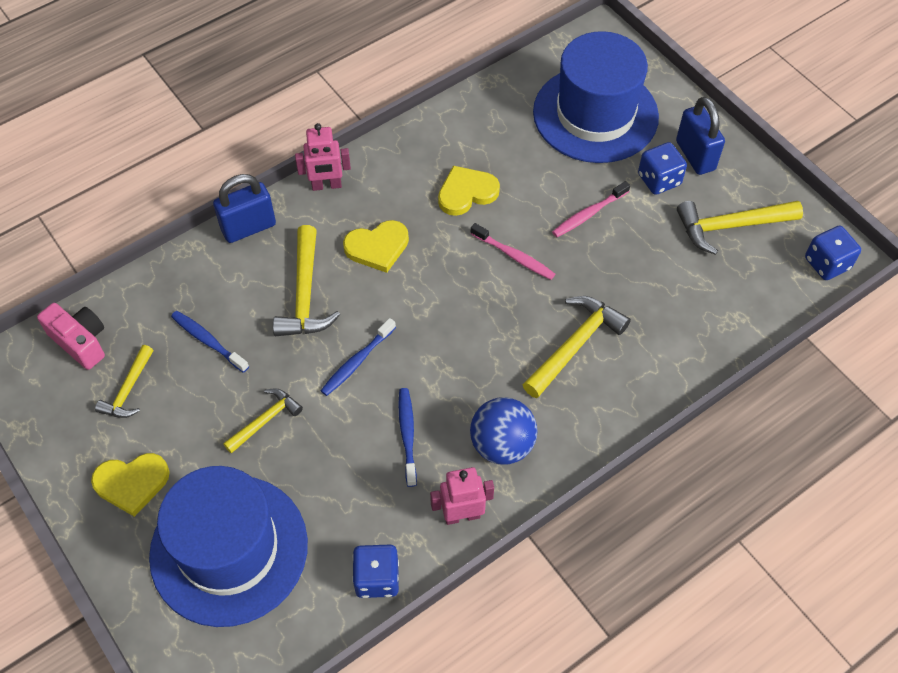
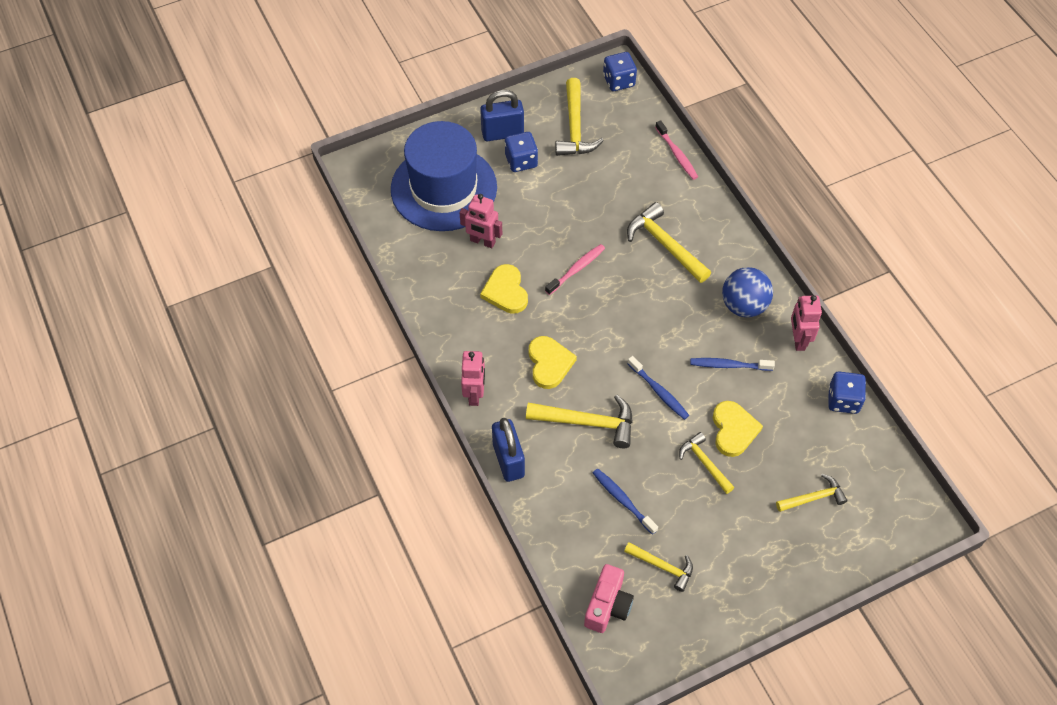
camera: 80 degrees left, 0 degrees up
pink camera [37,303,105,370] -> pink camera turned 150 degrees clockwise [584,564,634,633]
yellow heart [91,453,169,517] -> yellow heart moved to [713,401,763,457]
blue hat [149,466,308,627] -> yellow hammer [776,474,848,512]
blue toothbrush [171,311,249,373] -> blue toothbrush turned 90 degrees clockwise [593,468,658,535]
pink toothbrush [552,181,630,237] -> pink toothbrush moved to [655,120,698,180]
none -> pink robot [460,194,502,248]

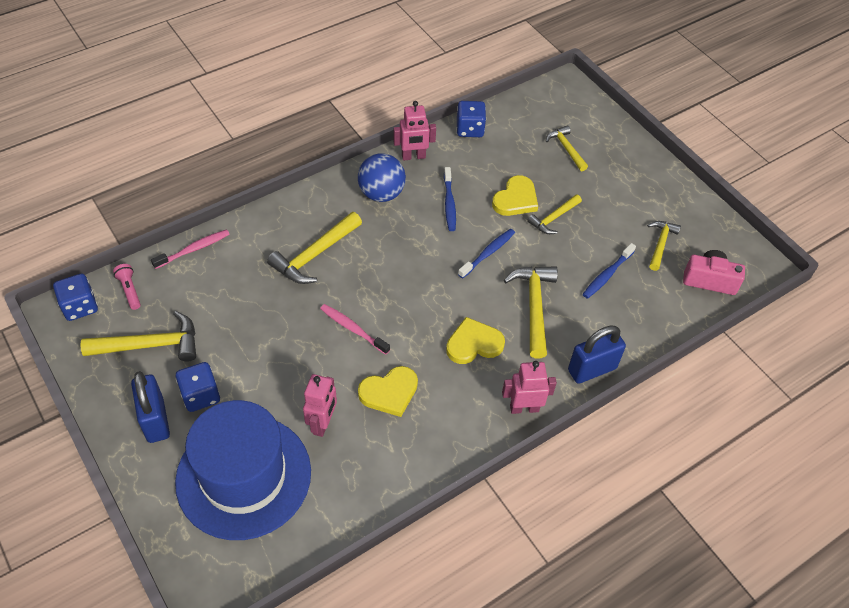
camera: 100 degrees left, 5 degrees down
yellow heart [713,401,763,457] -> yellow heart turned 135 degrees clockwise [492,175,538,216]
none -> pink flashlight [113,264,141,310]

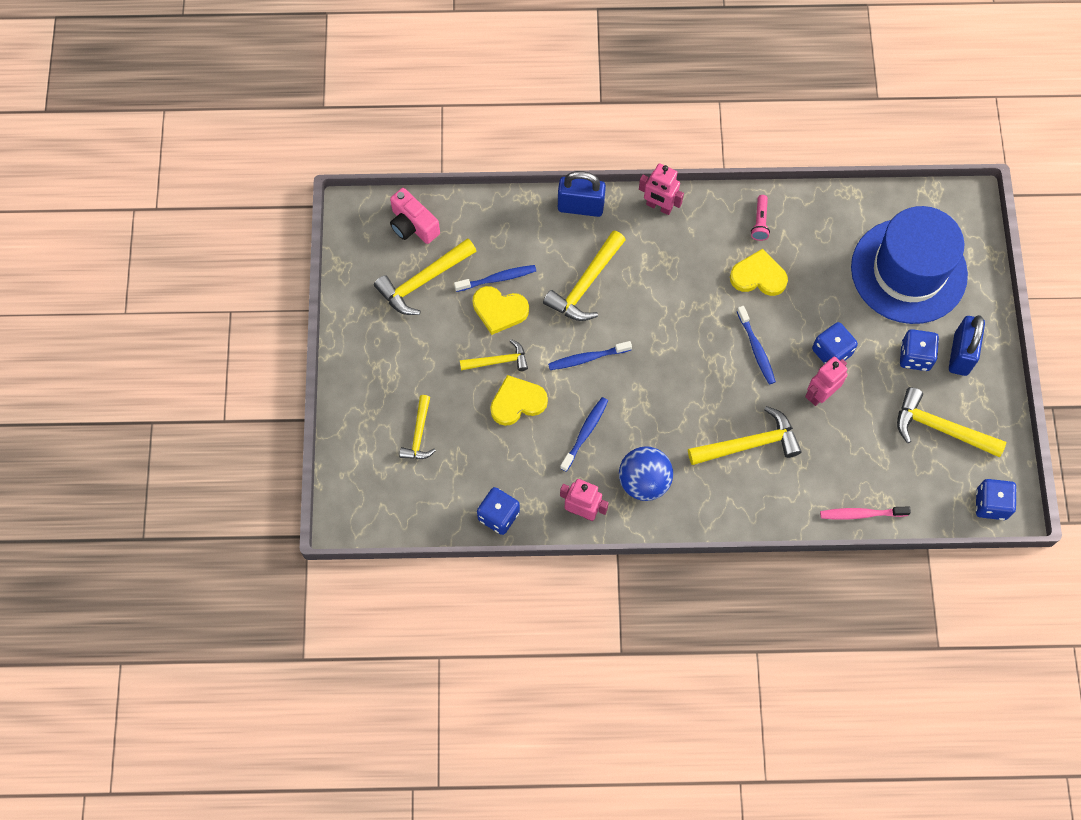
camera: 145 degrees left, 15 degrees up
pink flashlight [113,264,141,310] -> pink flashlight moved to [751,195,770,241]
pink robot [303,374,337,437] -> pink robot moved to [805,357,848,406]
pink toothbrush [320,304,390,355] -> blue toothbrush [737,306,776,385]
yellow heart [446,317,505,364] -> yellow heart moved to [473,286,529,335]
yellow hammer [647,221,681,271] -> yellow hammer [374,238,476,315], size x1.61
none -> blue dice [812,322,858,364]

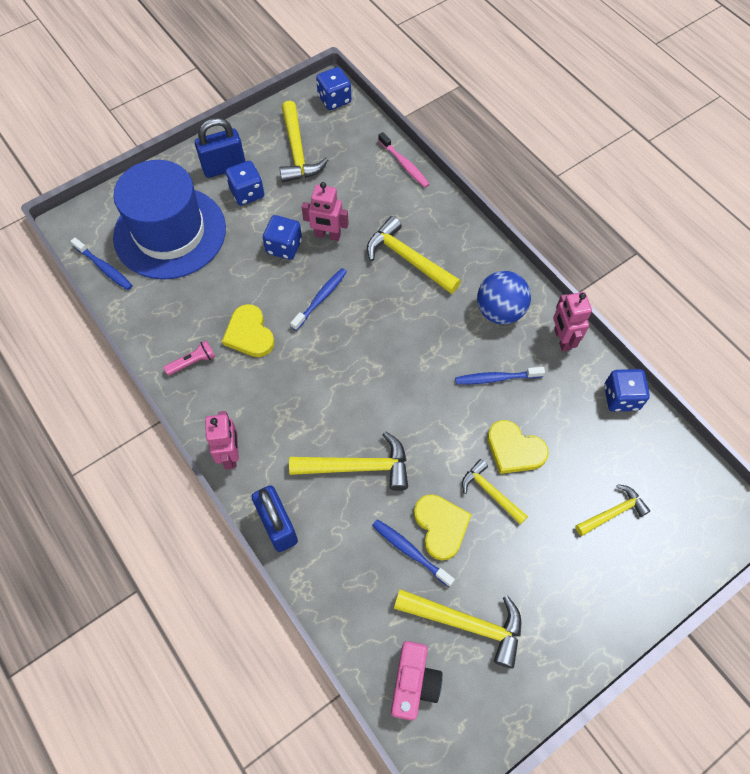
camera: 125 degrees left, 5 degrees down
blue toothbrush [548,341,632,370] -> blue toothbrush moved to [71,238,133,290]

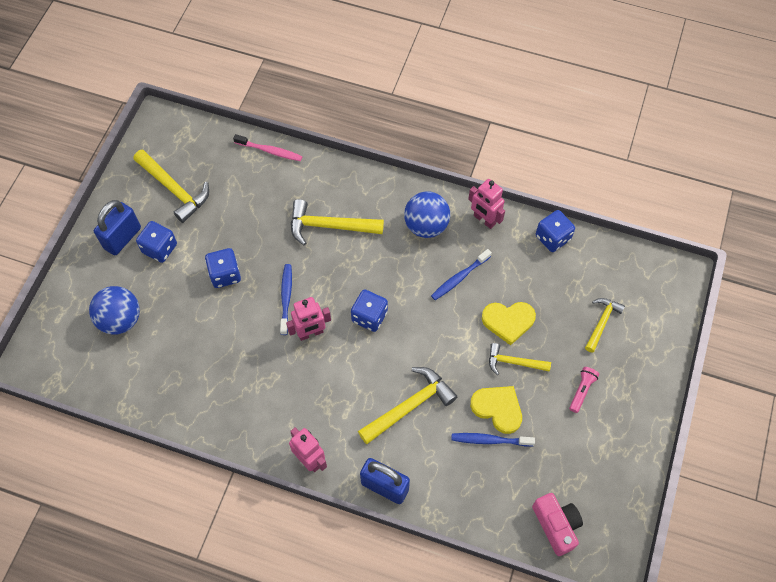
camera: 35 degrees left, 0 degrees up
blue toothbrush [71,238,133,290] -> none
blue hat [113,160,226,280] -> blue ball [89,286,140,335]
pink flashlight [164,341,215,375] -> pink flashlight moved to [569,367,599,413]
yellow heart [222,304,275,357] -> none
pink robot [302,182,349,241] -> pink robot moved to [286,297,331,341]
blue dice [316,67,351,110] -> blue dice moved to [351,289,388,332]
yellow hammer [394,589,521,668] -> none

